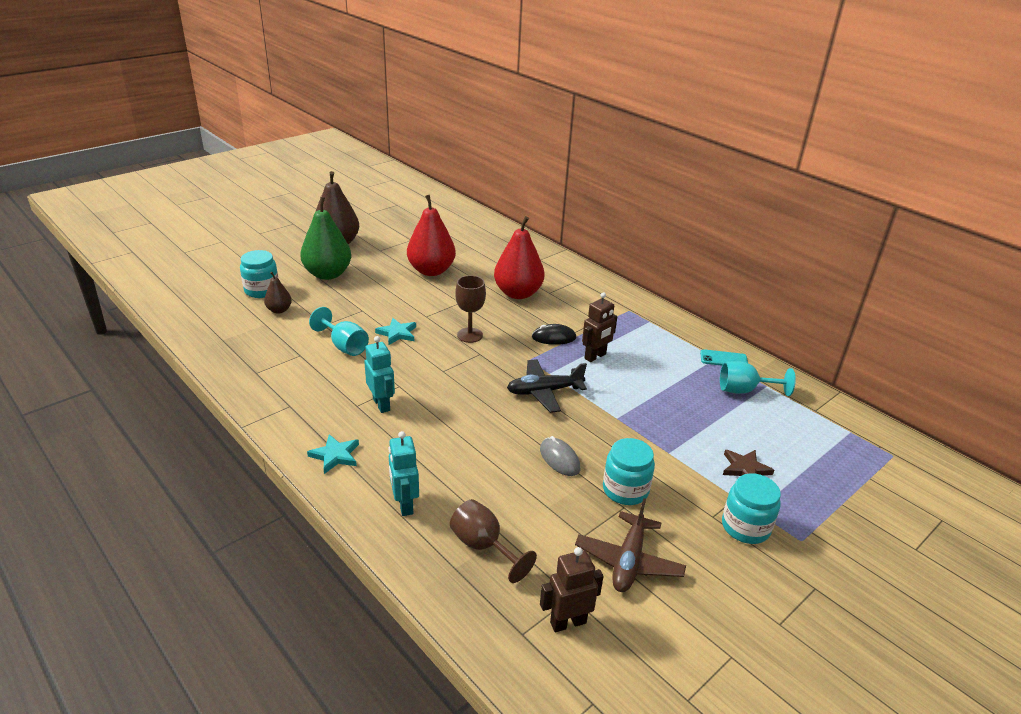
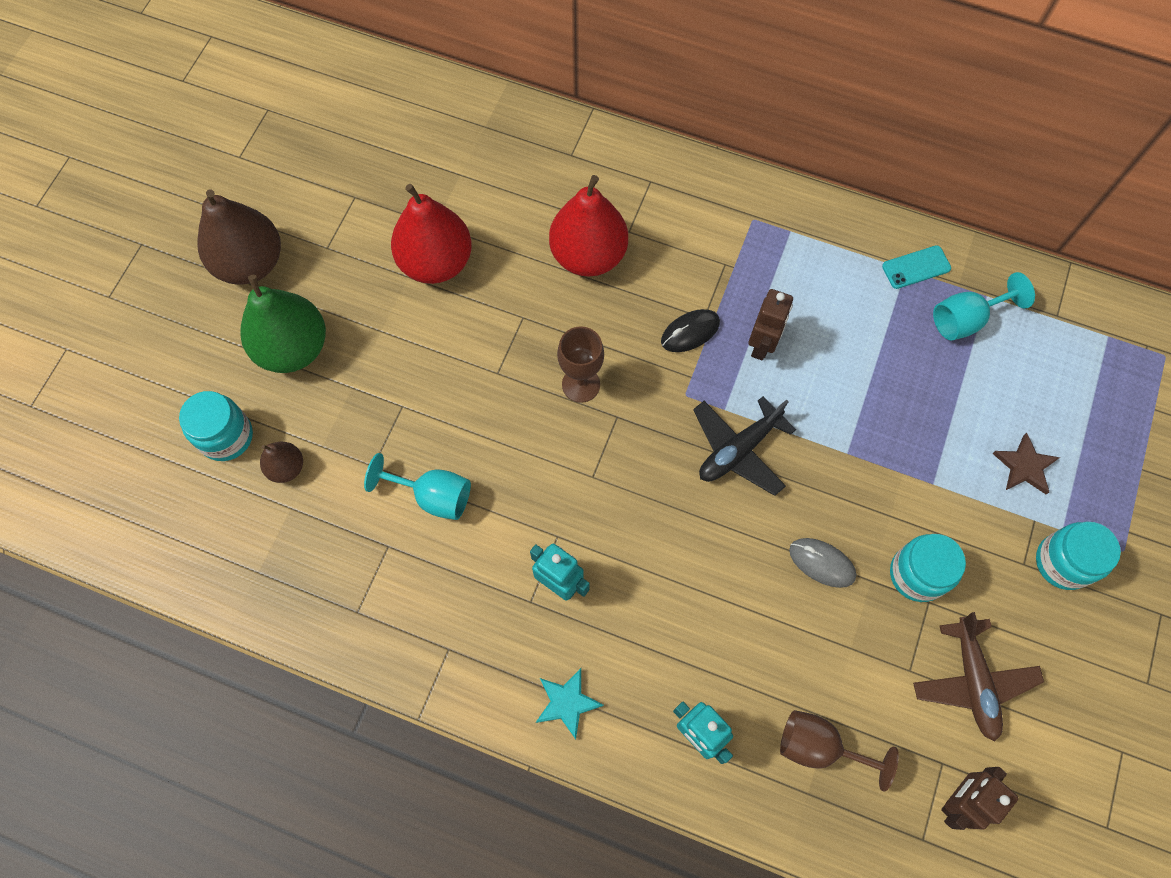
camera: 25 degrees left, 35 degrees up
turquoise star [375,318,416,345] -> none

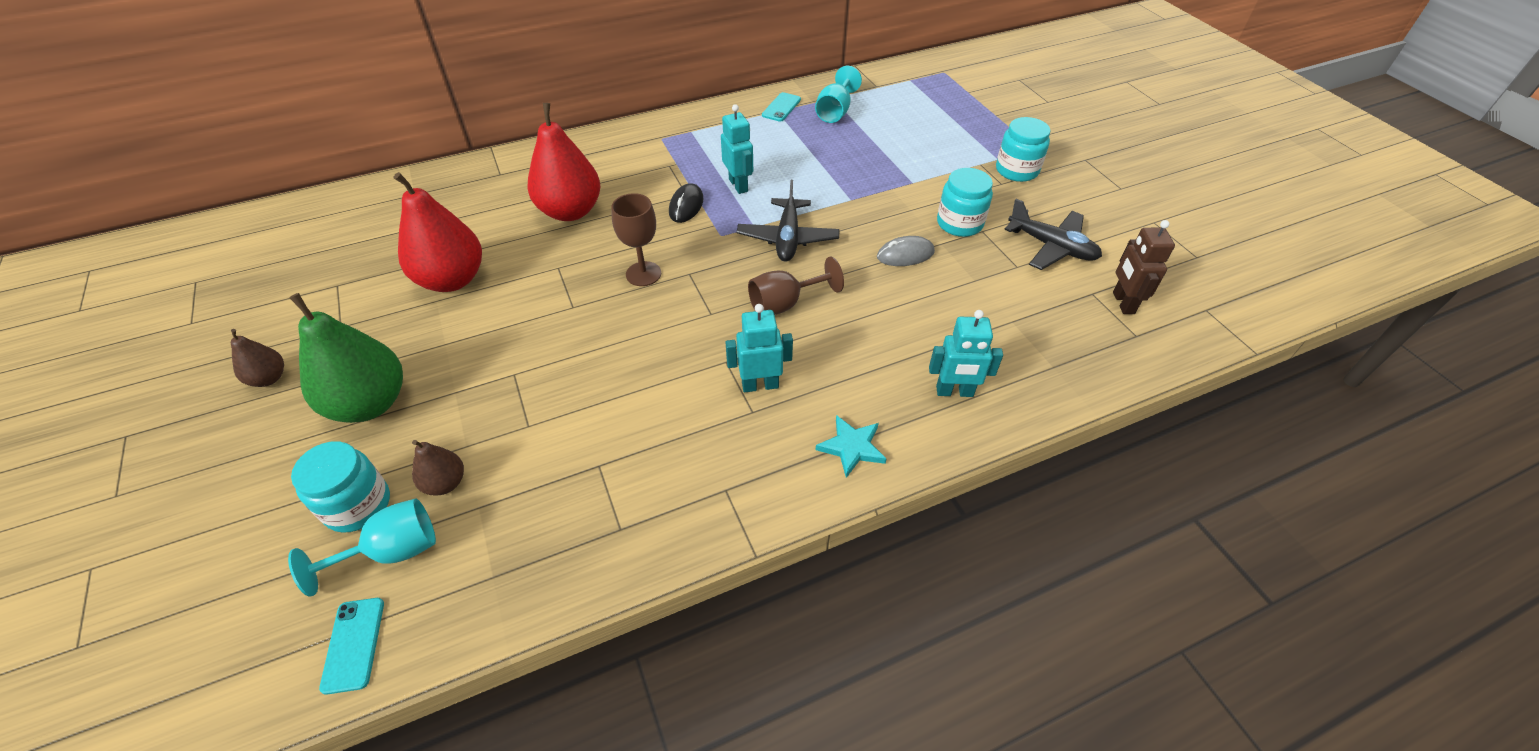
camera: 45 degrees left, 20 degrees down
brown pear [198,189,281,285] -> brown pear [231,329,284,387], size x0.49
turquoise goblet [364,453,471,520] -> turquoise goblet moved to [288,498,436,597]
brown robot [748,289,793,360] -> turquoise robot [721,104,753,194]
brown goblet [780,710,899,791] -> brown goblet moved to [748,257,844,315]
brown plane [913,612,1044,741] -> black plane [1004,199,1102,270]
brown star [992,433,1060,494] -> none
none -> turquoise phone [319,598,384,695]

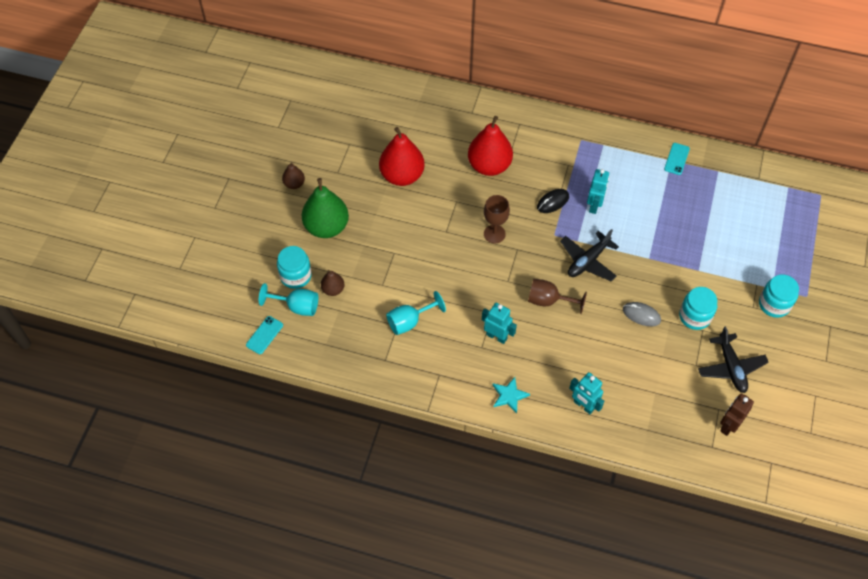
camera: 40 degrees right, 10 degrees up
turquoise phone [762,92,801,122] -> turquoise phone turned 45 degrees counterclockwise [664,143,690,175]
turquoise goblet [815,66,862,123] -> turquoise goblet moved to [386,291,446,335]

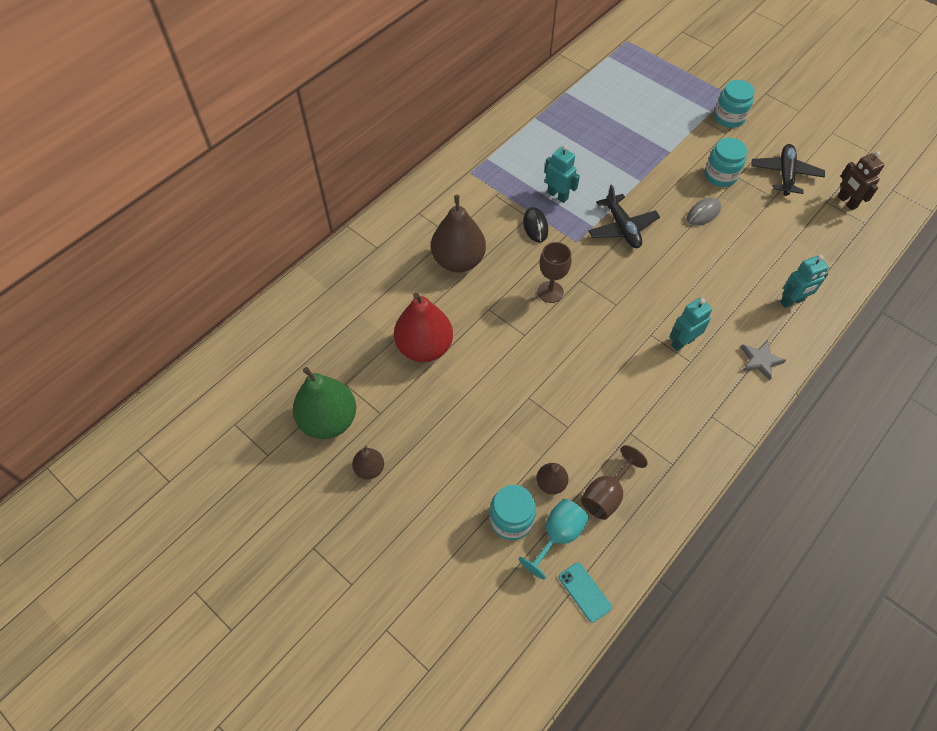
camera: 65 degrees left, 0 degrees up
green pear [302,178,349,238] -> green pear moved to [293,367,356,439]
turquoise goblet [386,291,446,335] -> none
red pear [468,116,513,176] -> brown pear [431,195,486,272]
turquoise star [493,377,530,414] -> grey star [740,340,786,381]
brown goblet [528,279,587,314] -> brown goblet moved to [581,445,648,520]
turquoise phone [664,143,690,175] -> none
black plane [698,326,769,393] -> black plane turned 90 degrees counterclockwise [751,144,825,196]

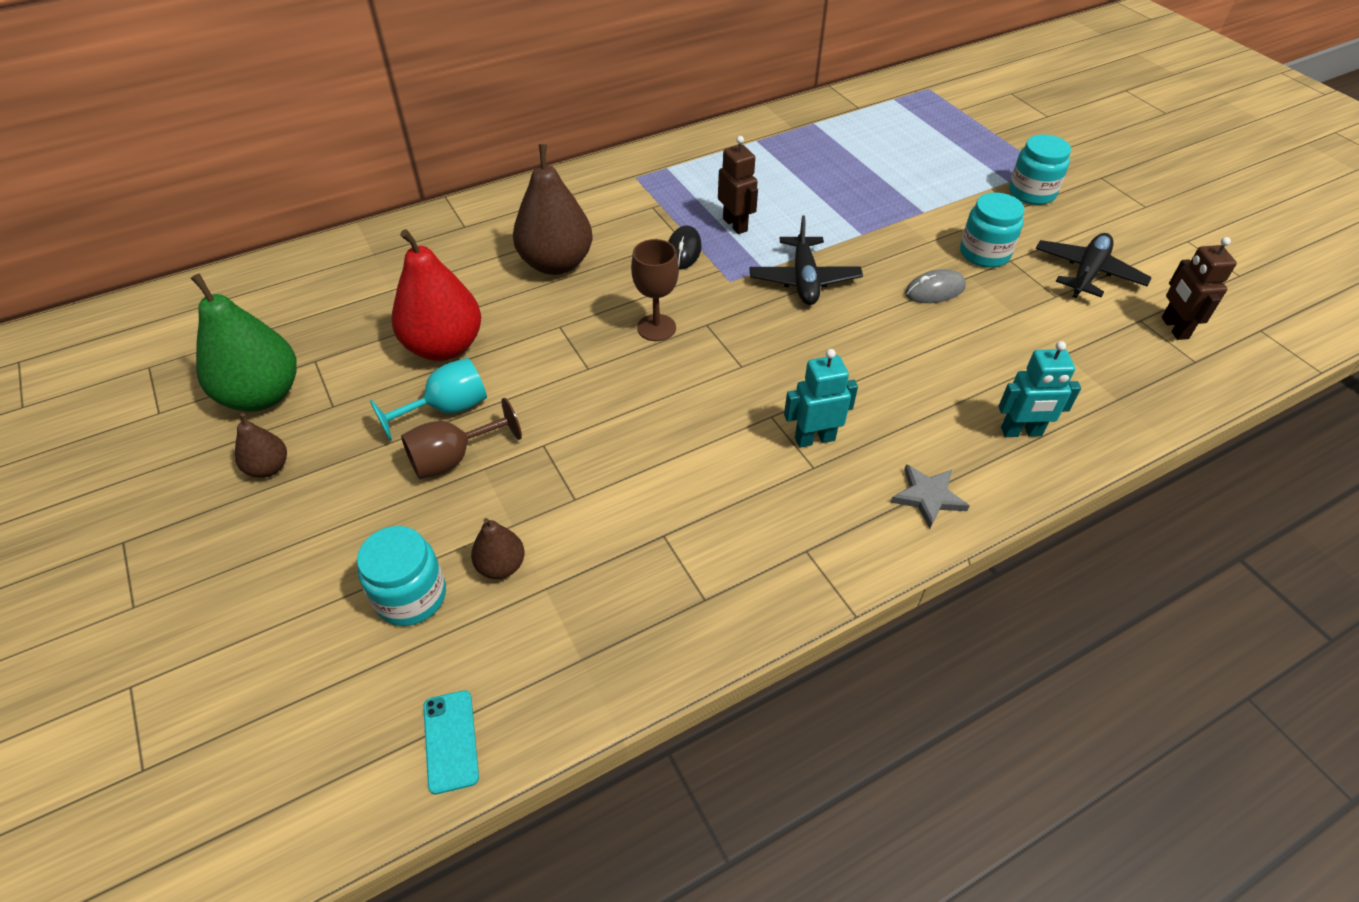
camera: 20 degrees right, 10 degrees down
turquoise goblet [519,499,589,580] -> turquoise goblet moved to [370,358,487,440]
turquoise robot [544,145,580,203] -> brown robot [718,136,758,234]
brown goblet [581,445,648,520] -> brown goblet moved to [401,398,522,479]

